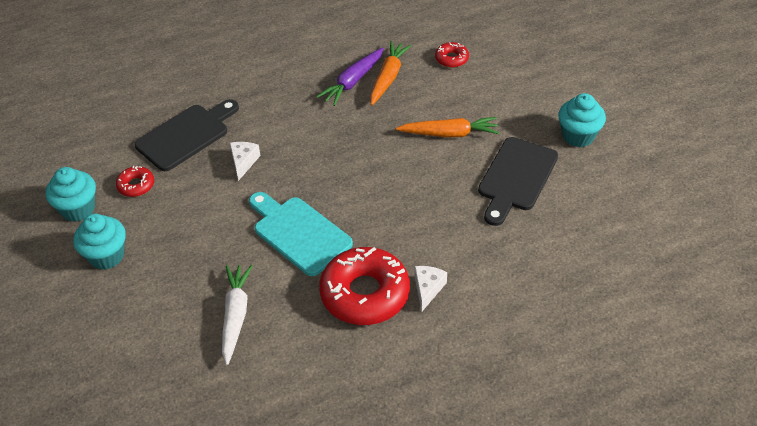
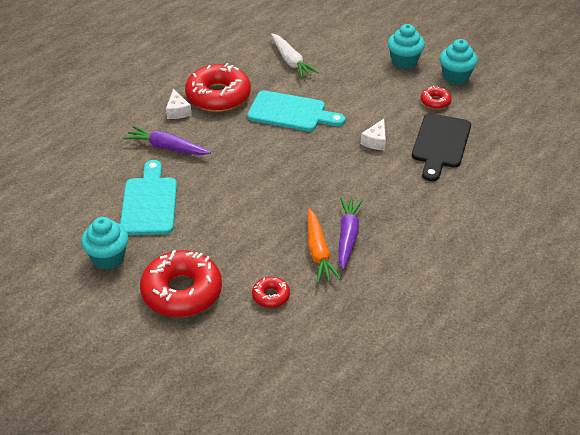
camera: 150 degrees right, 5 degrees down
white cheese [230,142,261,181] -> white cheese turned 45 degrees clockwise [361,119,386,150]
orange carrot [395,117,499,138] -> none
black cutting board [478,137,558,226] -> turquoise cutting board [120,160,177,235]
none -> purple carrot [124,126,211,155]
none -> red donut [140,250,222,317]

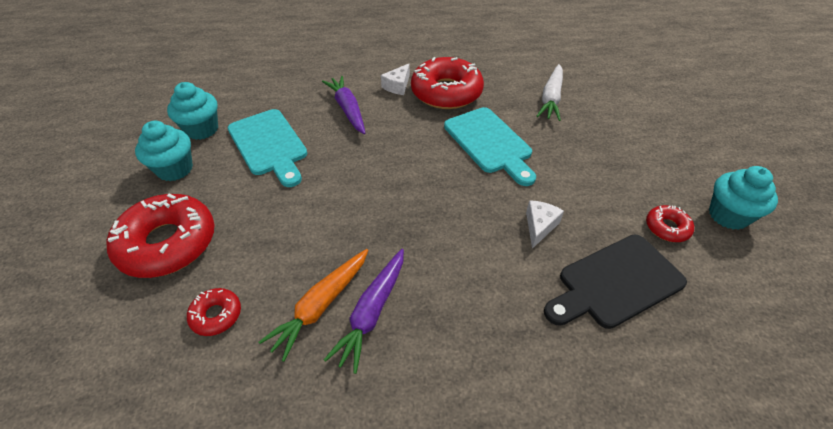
camera: 45 degrees right, 5 degrees up
turquoise cutting board [120,160,177,235] -> turquoise cutting board turned 105 degrees clockwise [228,109,307,187]
purple carrot [339,197,363,270] -> purple carrot turned 150 degrees clockwise [324,249,404,374]
white cheese [361,119,386,150] -> white cheese turned 135 degrees clockwise [526,200,564,249]
turquoise cupcake [388,24,425,69] -> turquoise cupcake moved to [167,82,218,140]

